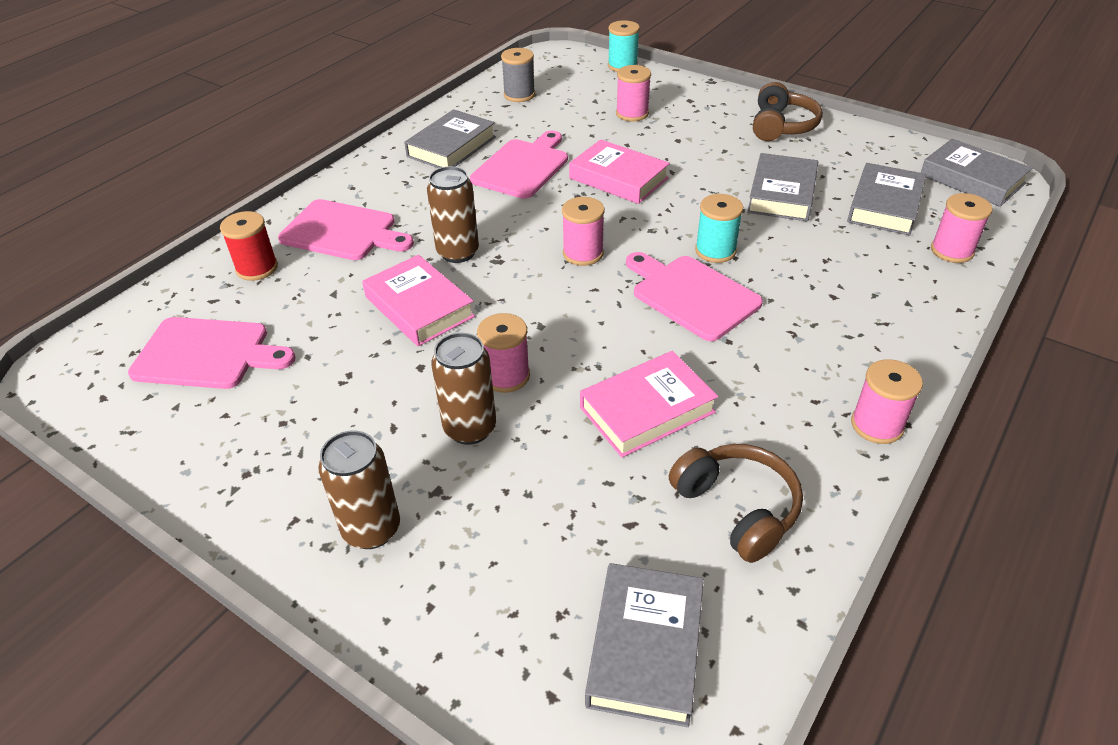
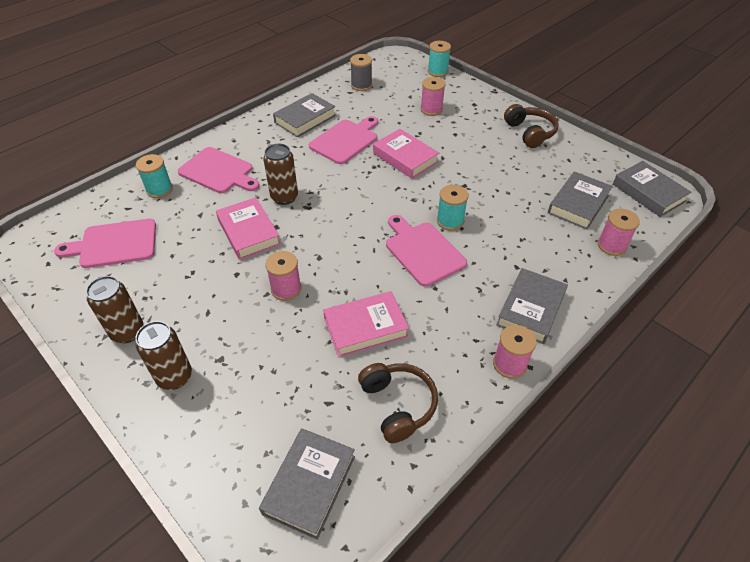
camera: 10 degrees right, 5 degrees up
pink cutting board [128,317,296,389] -> pink cutting board turned 150 degrees clockwise [54,219,156,268]
red spool [220,211,278,281] -> turquoise spool [136,154,173,198]
brown can [431,332,496,445] -> brown can moved to [86,276,144,343]
pink spool [562,197,605,266] -> none
grey book [747,153,818,221] -> grey book moved to [496,268,568,344]
brown headphones [753,82,823,141] -> brown headphones turned 45 degrees counterclockwise [504,104,559,148]

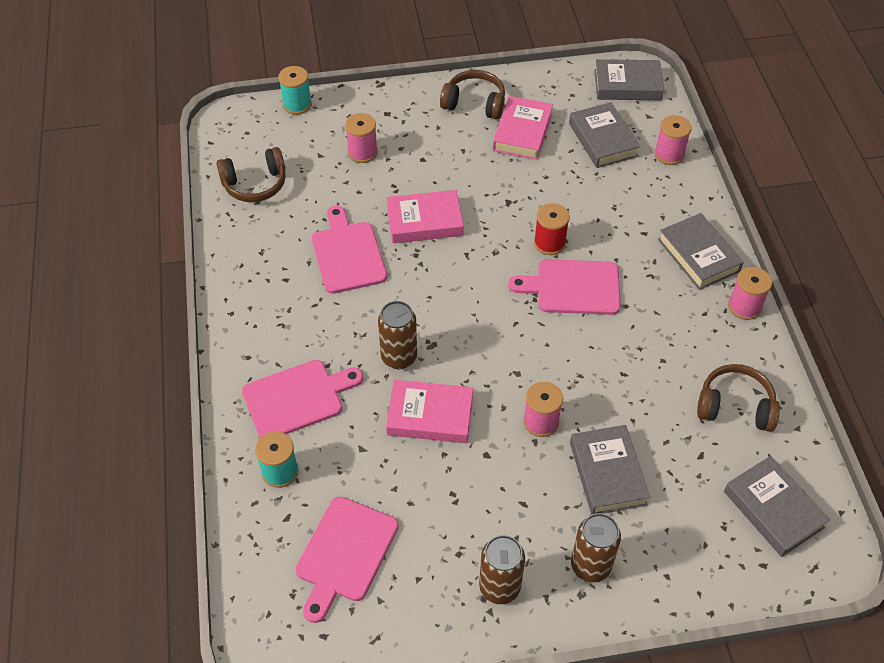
camera: 55 degrees left, 5 degrees up
grey book [273,93,336,137] -> grey book moved to [570,425,650,515]
pink book [323,291,409,357] -> pink book moved to [493,96,553,160]
grey spool [350,54,372,91] -> brown headphones [216,147,286,202]
turquoise spool [437,185,468,231] -> red spool [534,203,570,255]

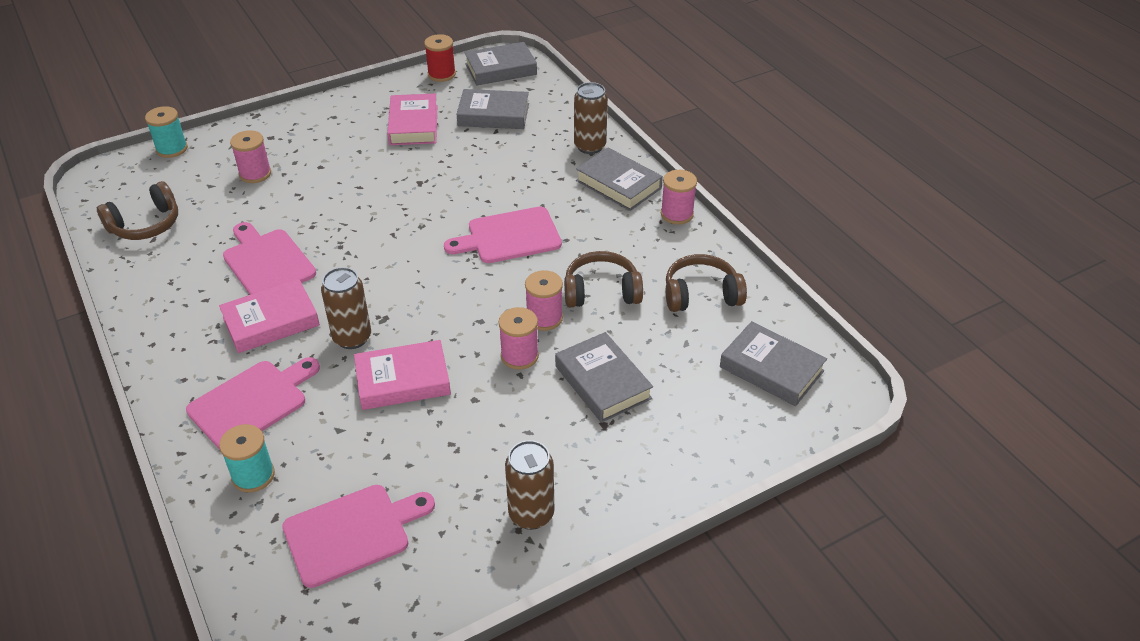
camera: 20 degrees left, 10 degrees down
pink cutting board [295,496,399,623] -> pink cutting board turned 120 degrees counterclockwise [282,485,435,588]
pink book [387,190,464,243] -> pink book moved to [219,279,320,353]
brown headphones [440,70,505,120] -> brown headphones moved to [564,251,643,307]
red spool [534,203,570,255] -> red spool moved to [424,34,456,82]
grey book [569,102,640,168] -> grey book turned 45 degrees counterclockwise [457,89,529,129]
brown can [571,513,621,583] -> brown can moved to [574,82,608,154]
pink spool [654,115,692,165] -> pink spool moved to [525,270,563,331]

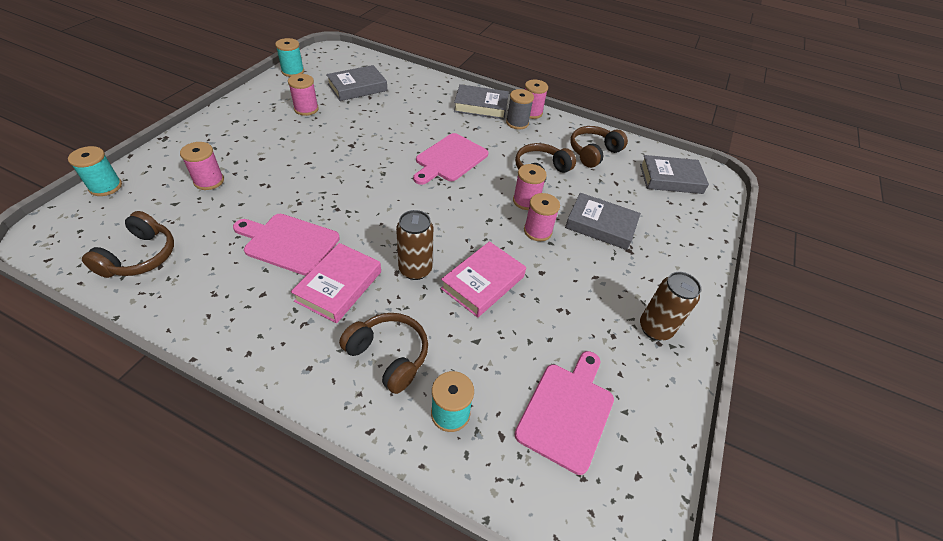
camera: 40 degrees left, 5 degrees up
pink cutting board [186,357,320,450] -> brown headphones [339,313,428,394]
pink book [387,93,437,145] -> pink spool [288,74,319,116]
red spool [424,34,456,82] -> turquoise spool [275,38,304,77]
grey book [464,42,537,86] -> none
brown can [574,82,608,154] -> none
none -> grey spool [506,89,534,130]

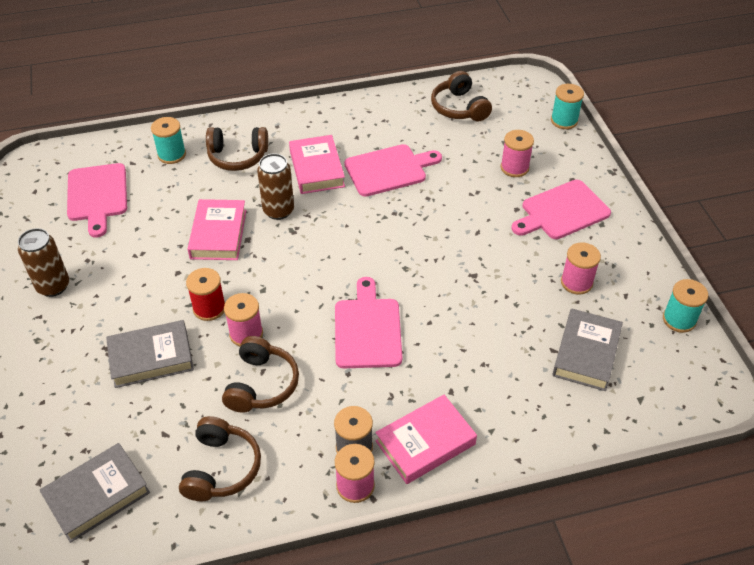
camera: 145 degrees right, 0 degrees up
grey book [454,84,509,119] -> pink book [375,395,477,484]
pink spool [524,193,560,241] -> red spool [186,268,225,321]
none -> pink cutting board [512,180,611,239]

